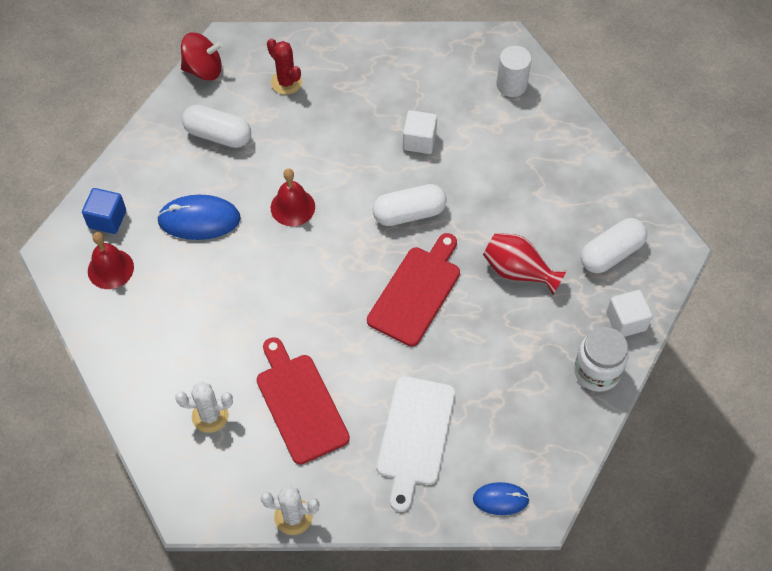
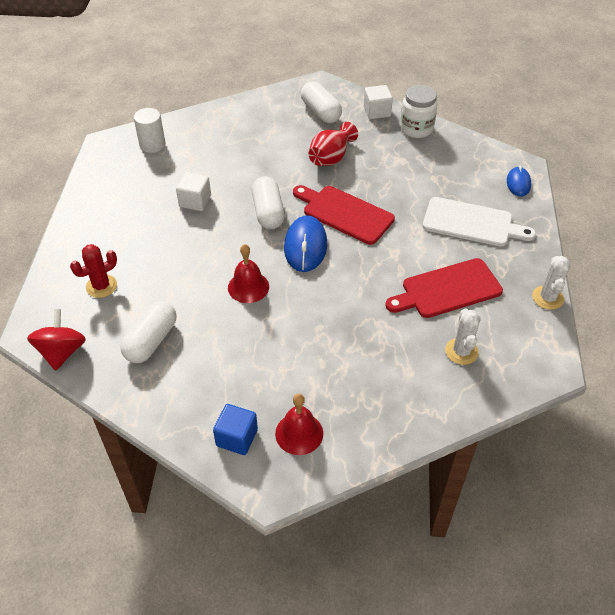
camera: 85 degrees left, 10 degrees down
blue mouse [157,195,241,240] -> blue mouse moved to [284,215,327,272]

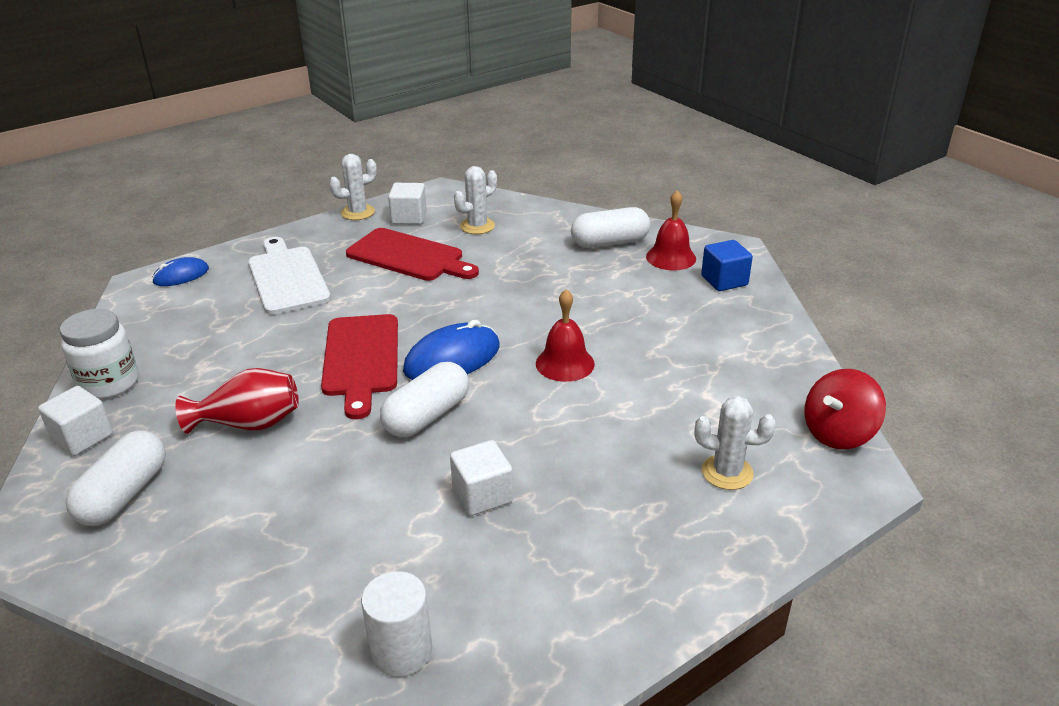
camera: 130 degrees left, 15 degrees down
red cactus [70,244,117,298] -> white cactus [695,396,776,490]
white capsule [120,301,176,363] -> white capsule moved to [571,207,650,248]
none -> white cube [388,183,427,225]

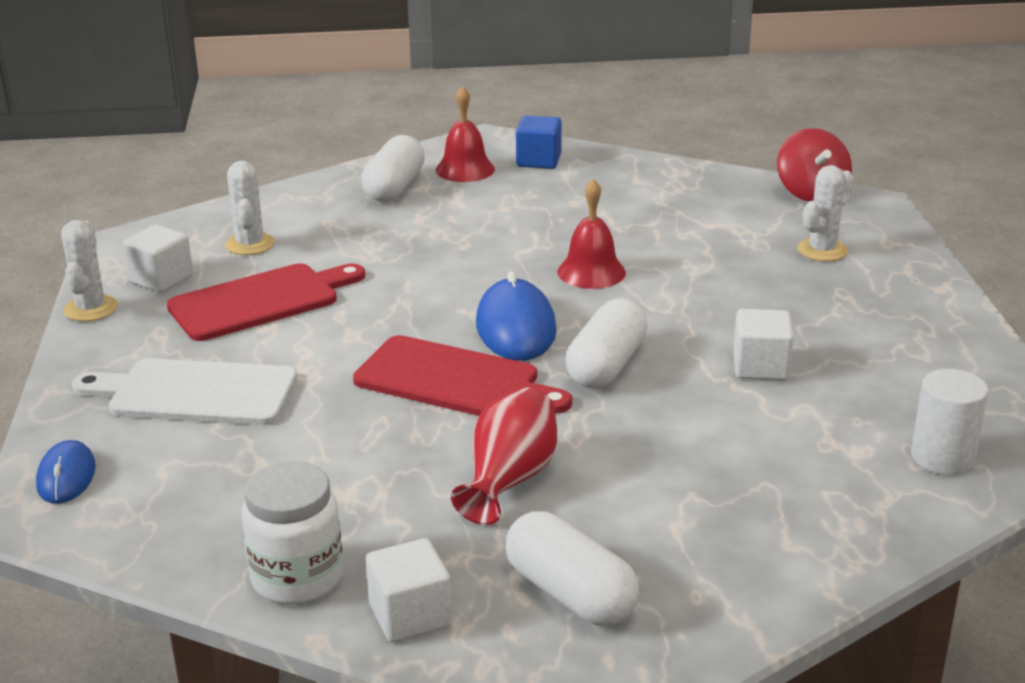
camera: 60 degrees left, 5 degrees down
white capsule [380,362,469,437] -> white capsule turned 45 degrees clockwise [566,299,647,388]

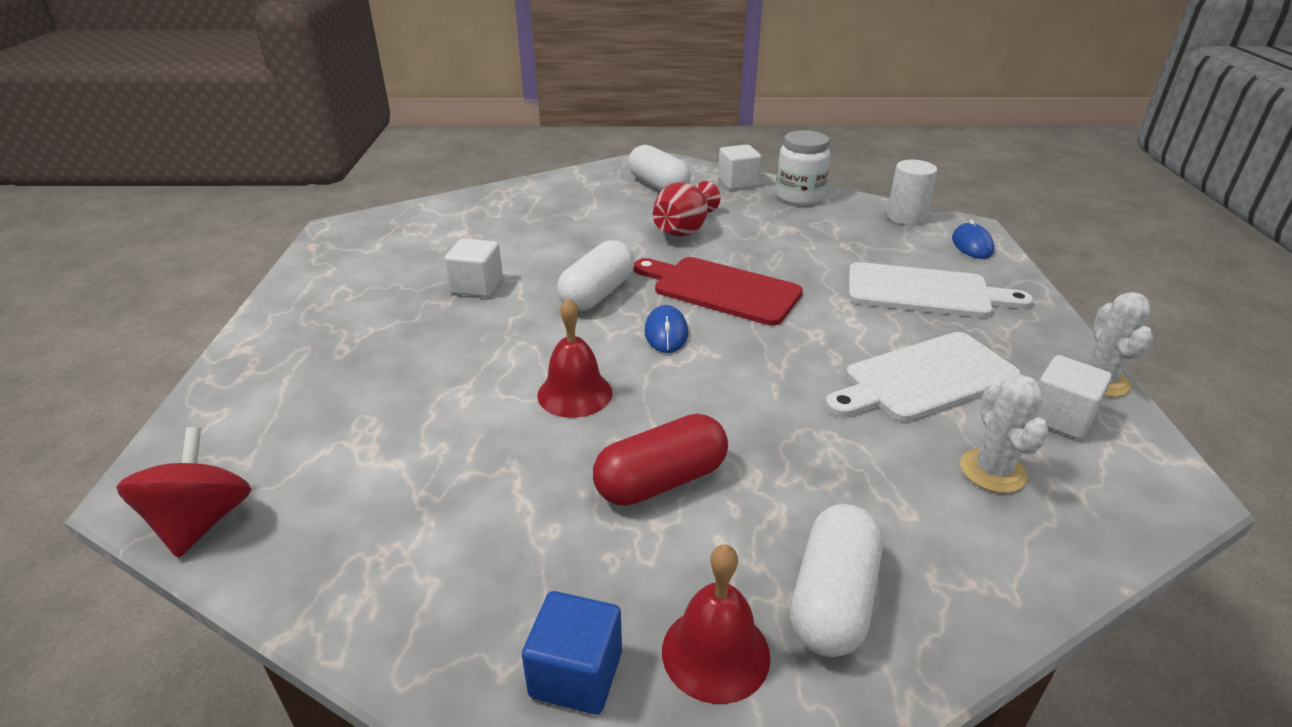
camera: 175 degrees left, 5 degrees up
red cutting board [167,263,365,341] -> white cutting board [825,332,1021,422]
blue mouse [476,271,557,361] -> blue mouse [644,305,688,353], size x0.60
white cactus [797,165,854,261] -> none
white cylinder [911,369,988,475] -> white cylinder moved to [887,160,938,225]
none -> red capsule [593,414,728,506]

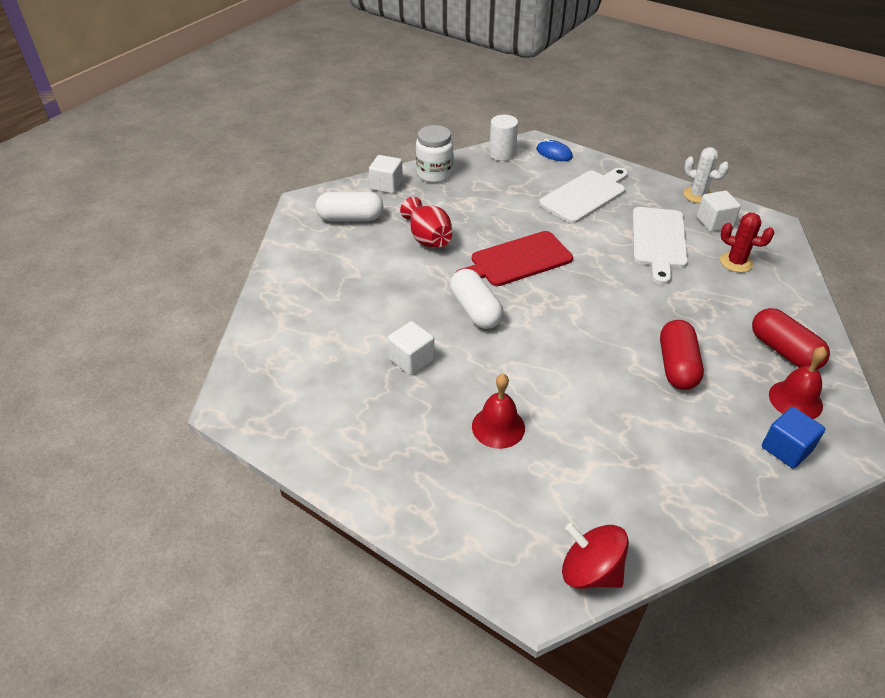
camera: 55 degrees left, 10 degrees up
red bell [537,298,612,418] -> red bell moved to [472,374,525,449]
blue mouse [644,305,688,353] -> none
white capsule [790,504,883,657] -> red capsule [752,308,830,369]
white cactus [960,375,1049,493] -> red cactus [720,213,774,272]

